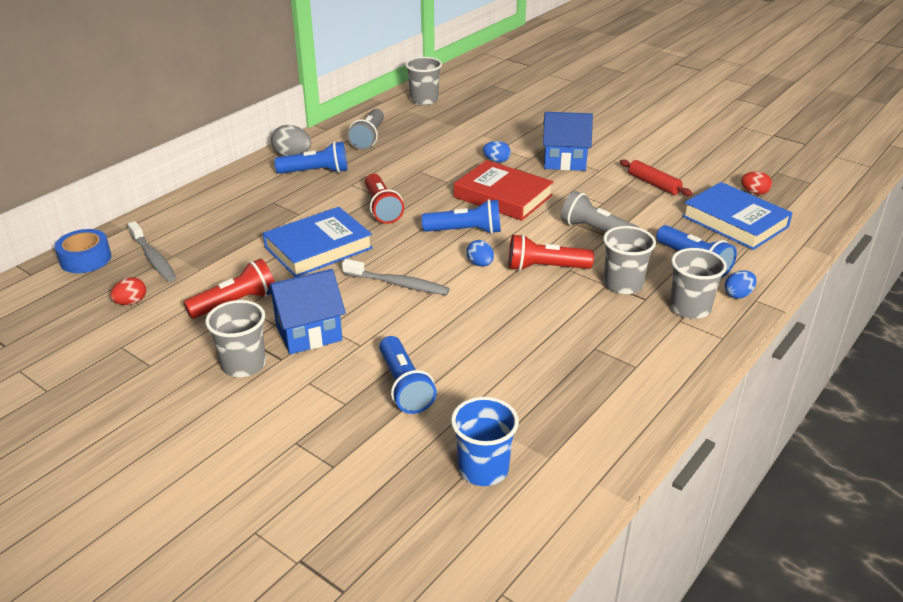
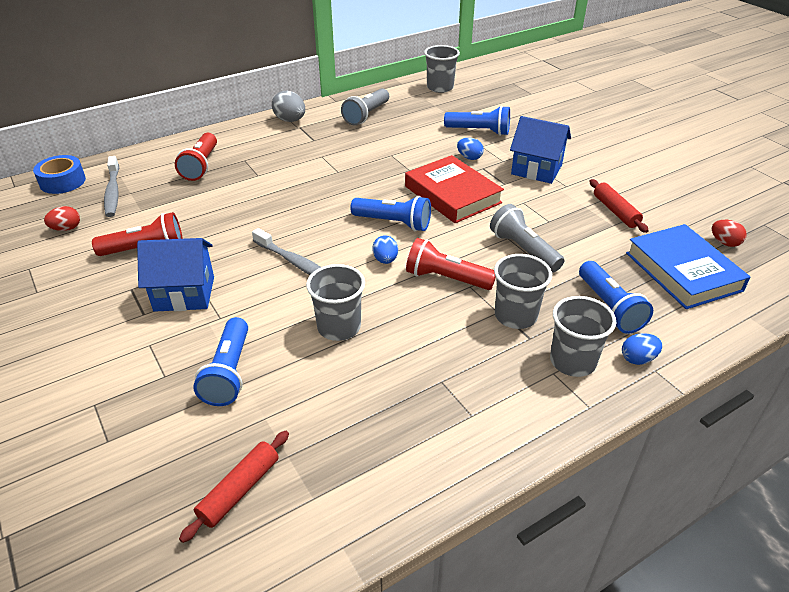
camera: 20 degrees right, 5 degrees up
grey cup [205,300,266,377] -> grey cup moved to [306,264,365,341]
blue book [263,207,373,277] -> none
blue flashlight [275,141,347,174] -> blue flashlight moved to [444,106,510,136]
red flashlight [365,174,404,224] -> red flashlight moved to [175,133,217,181]
blue cup [451,397,519,486] -> red rolling pin [179,431,289,543]

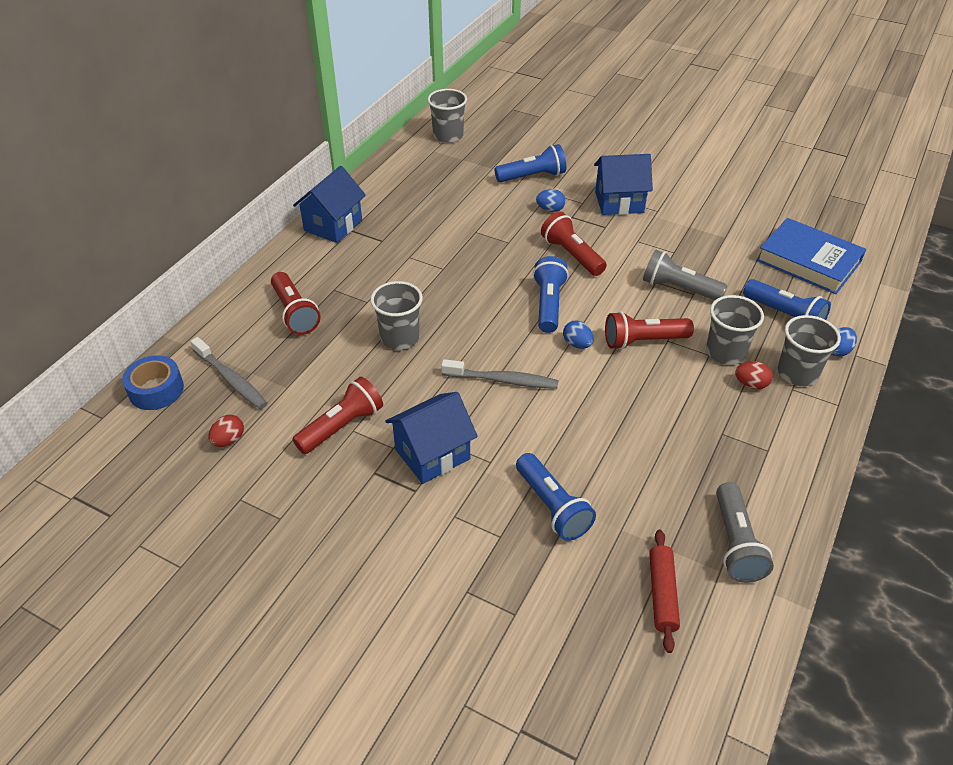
camera: 30 degrees left, 5 degrees up
grey egg [272,91,305,122] -> blue house [293,166,366,243]
grey cup [306,264,365,341] -> grey cup moved to [370,281,423,350]
grey flashlight [341,88,389,125] -> grey flashlight moved to [716,482,774,583]
blue flashlight [350,196,431,231] -> blue flashlight turned 75 degrees counterclockwise [533,256,569,333]
red book [405,155,504,223] -> red flashlight [541,212,607,276]
red rolling pin [590,179,649,233] -> none
red egg [712,220,747,247] -> red egg moved to [735,361,773,389]

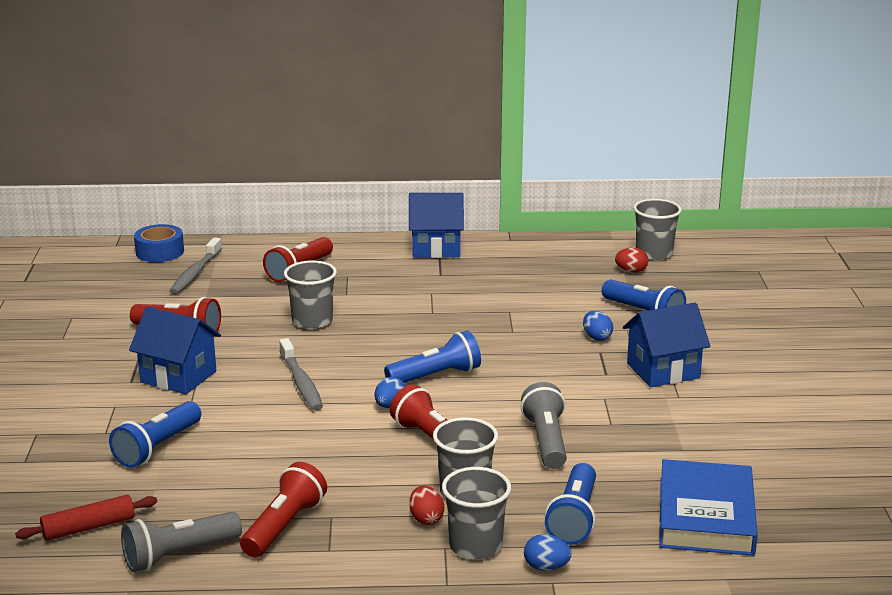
camera: 60 degrees right, 20 degrees down
red egg [208,415,244,447] -> red egg moved to [615,248,648,273]
red flashlight [541,212,607,276] -> red flashlight moved to [240,462,327,557]
blue house [594,154,653,215] -> blue house turned 75 degrees counterclockwise [623,303,710,387]

